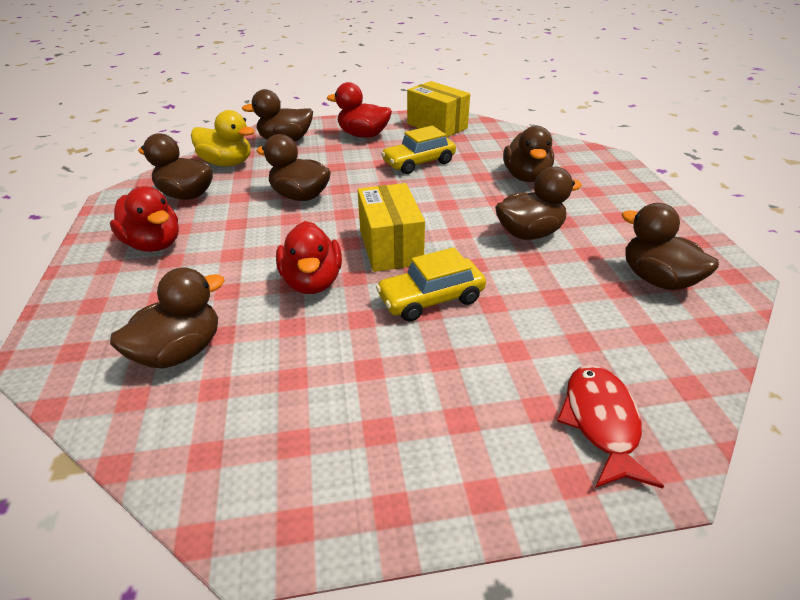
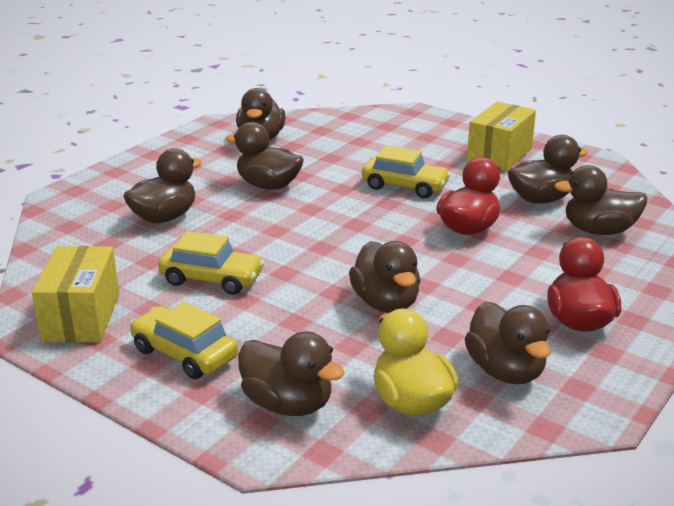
camera: 135 degrees left, 10 degrees down
red duck [327,82,392,138] -> yellow car [129,302,238,379]
yellow box [358,183,425,272] -> yellow box moved to [467,102,536,171]
red fish [557,365,664,489] -> none
none -> brown duck [508,135,589,204]

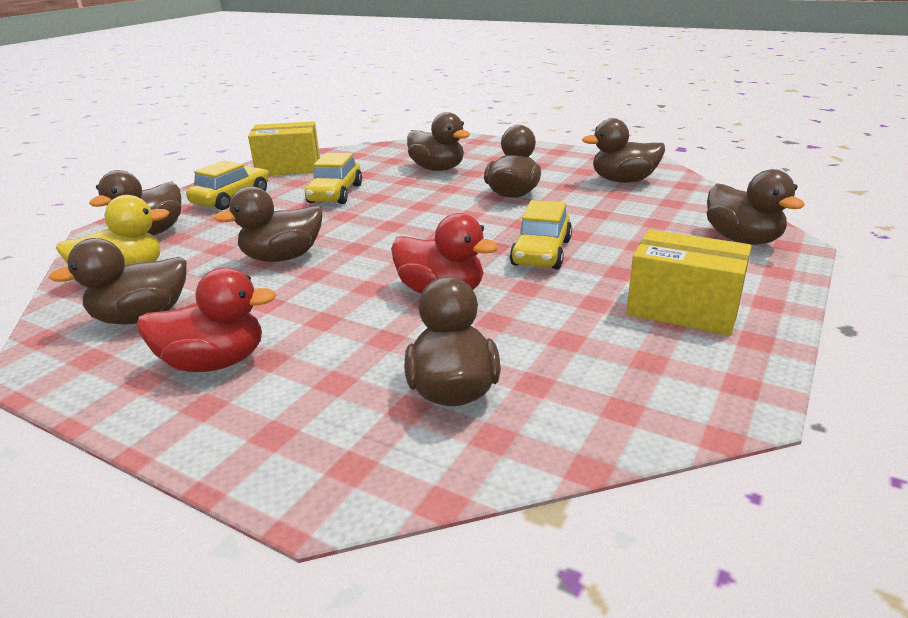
camera: 85 degrees right, 0 degrees up
brown duck [508,135,589,204] -> brown duck moved to [707,169,805,245]

